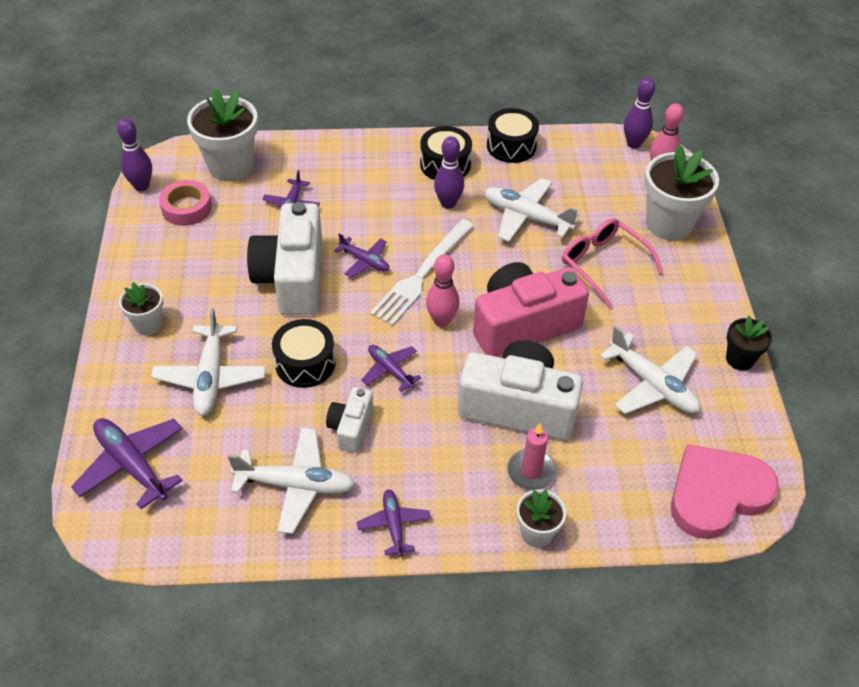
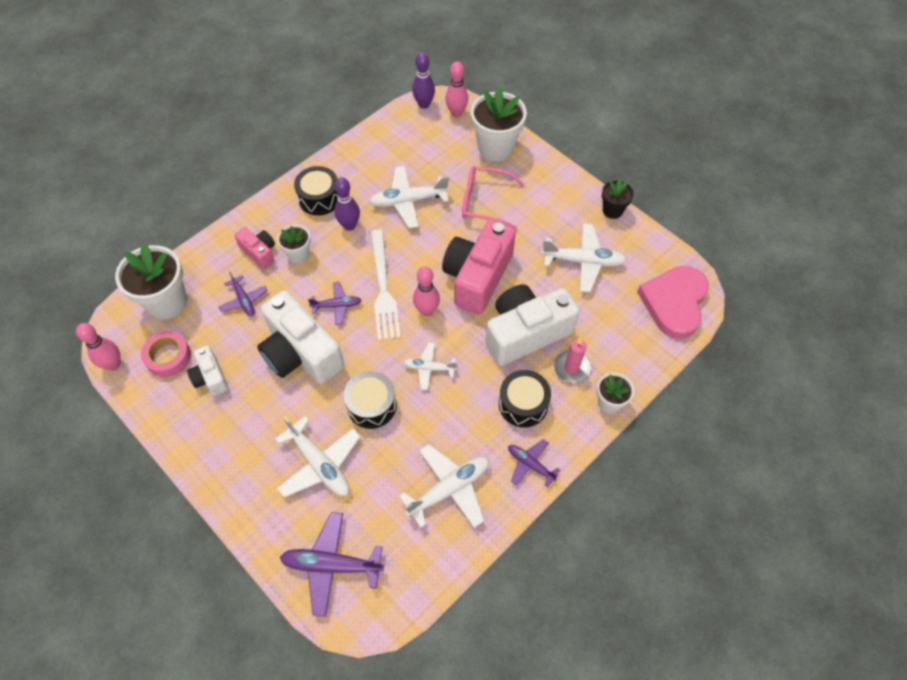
camera: 40 degrees left, 10 degrees up
purple bowling pin [117,118,152,191] -> pink bowling pin [76,323,121,371]
white flower pot [119,282,163,335] -> white flower pot moved to [277,224,311,264]
white camera [326,387,373,453] -> white camera moved to [187,345,228,396]
purple plane [361,345,421,392] -> white plane [403,342,457,390]
black drum [487,108,539,163] -> black drum moved to [499,370,551,427]
none -> pink camera [234,227,275,269]

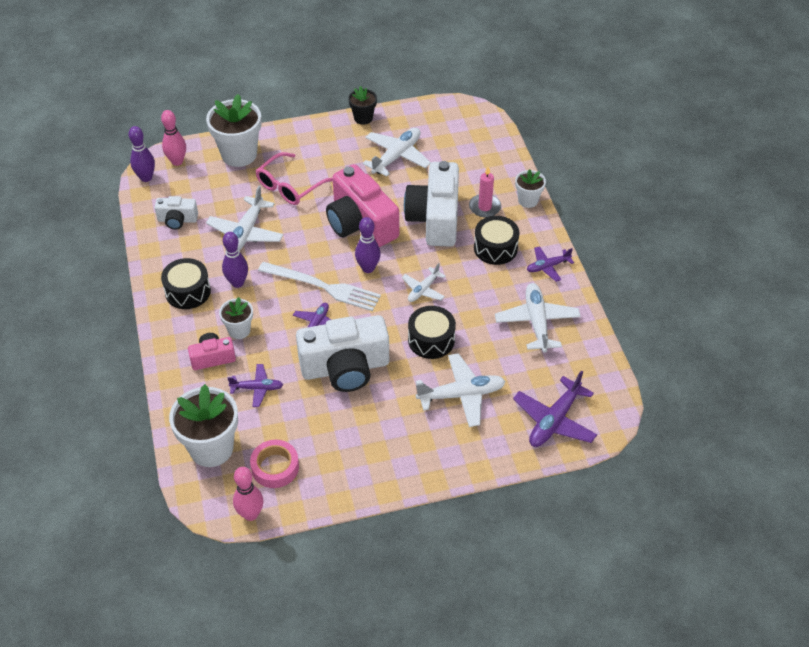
camera: 60 degrees left, 10 degrees down
white camera [187,345,228,396] -> white camera moved to [155,196,198,230]
pink bowling pin [413,266,440,317] -> purple bowling pin [355,217,381,273]
pink heart [637,266,709,339] -> none

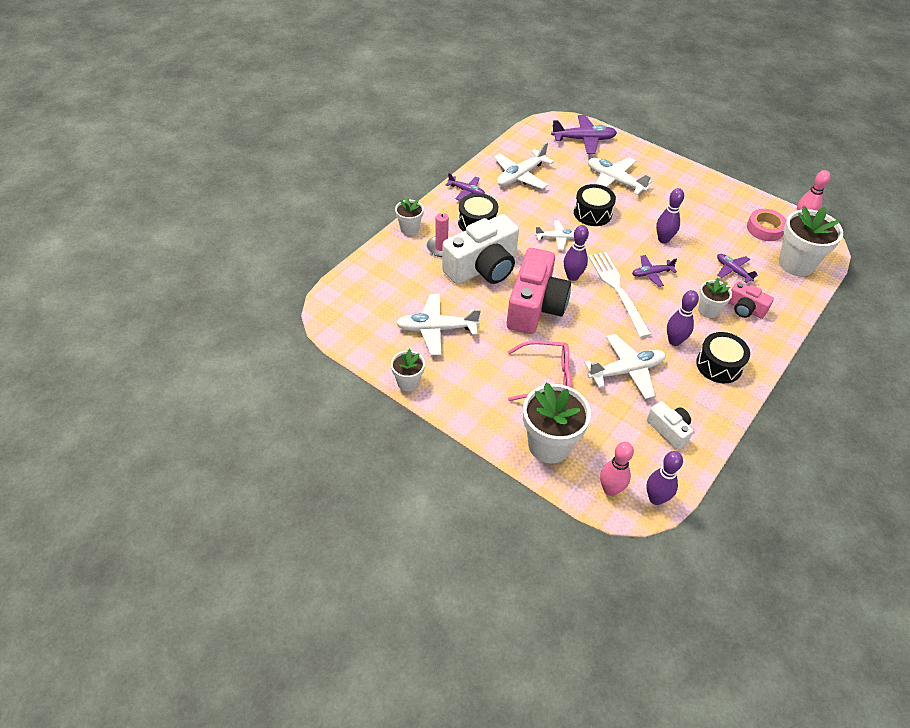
camera: 130 degrees left, 0 degrees up
white camera [296,315,389,392] -> purple bowling pin [656,188,684,244]
black flower pot [348,86,377,125] -> white flower pot [391,349,425,392]

